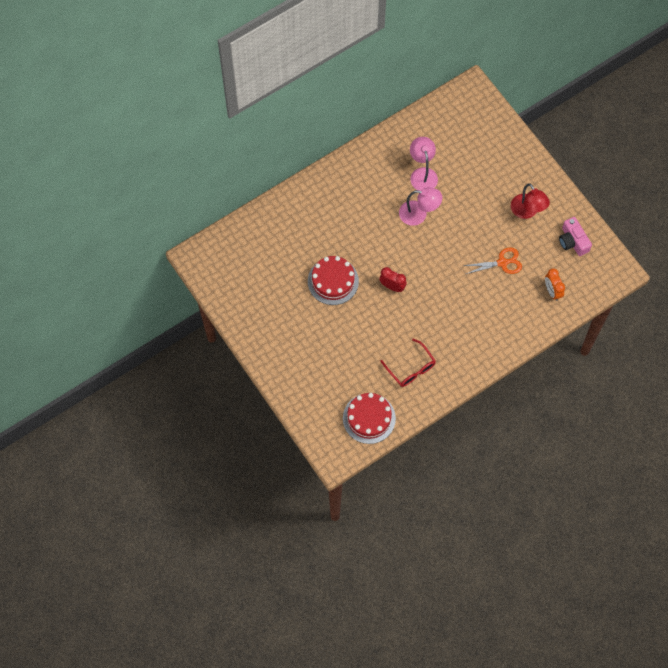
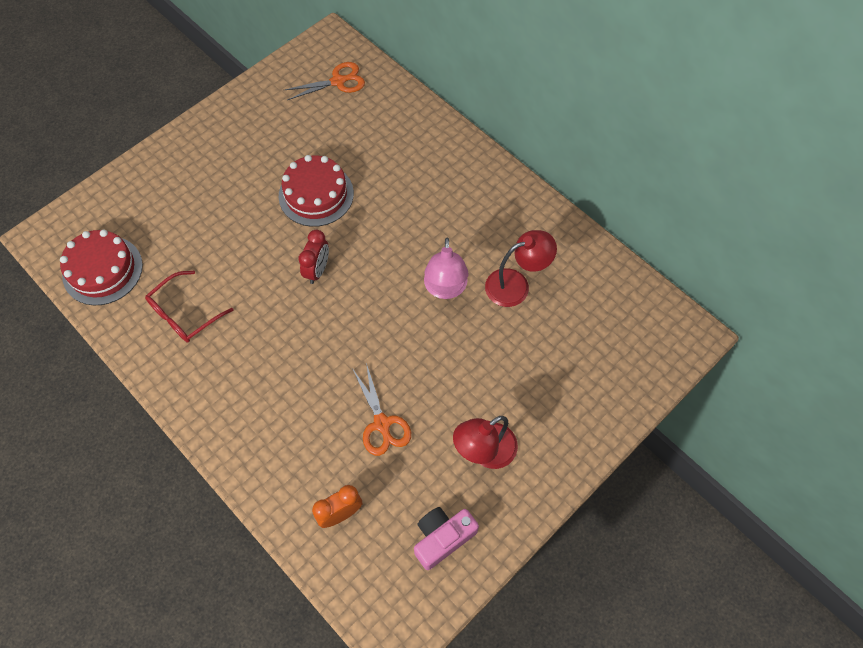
camera: 80 degrees right, 5 degrees down
pink lamp [410,137,438,191] -> red lamp [485,230,557,307]
none -> orange scissors [285,62,365,100]

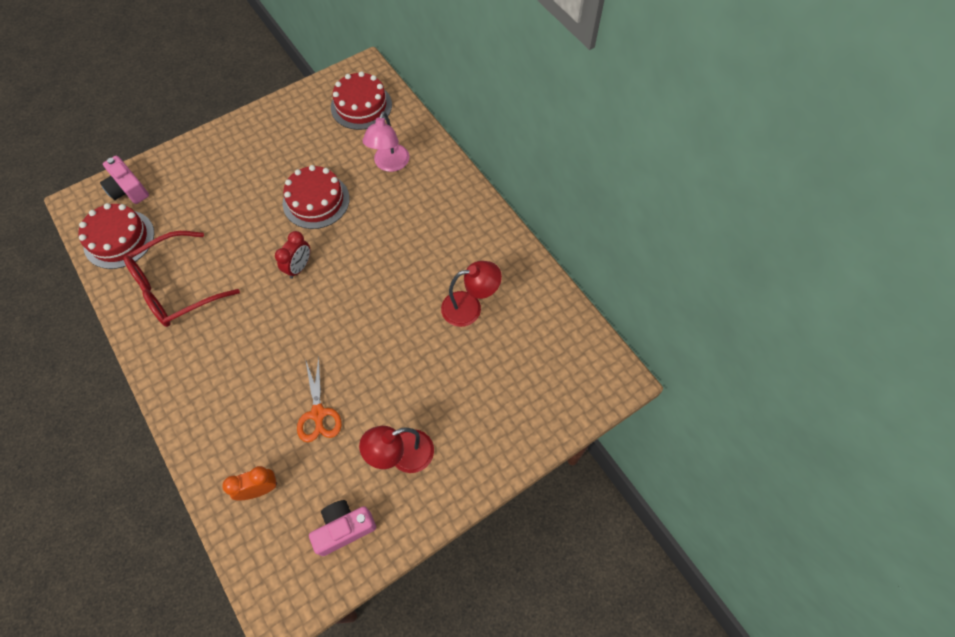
camera: 10 degrees right, 0 degrees up
red glasses [145,271,234,342] -> red glasses [124,231,240,327], size x1.52
orange scissors [285,62,365,100] -> red cake [331,71,392,130]
pink lamp [424,238,469,299] -> pink lamp moved to [363,111,410,172]
none -> pink camera [100,156,149,204]

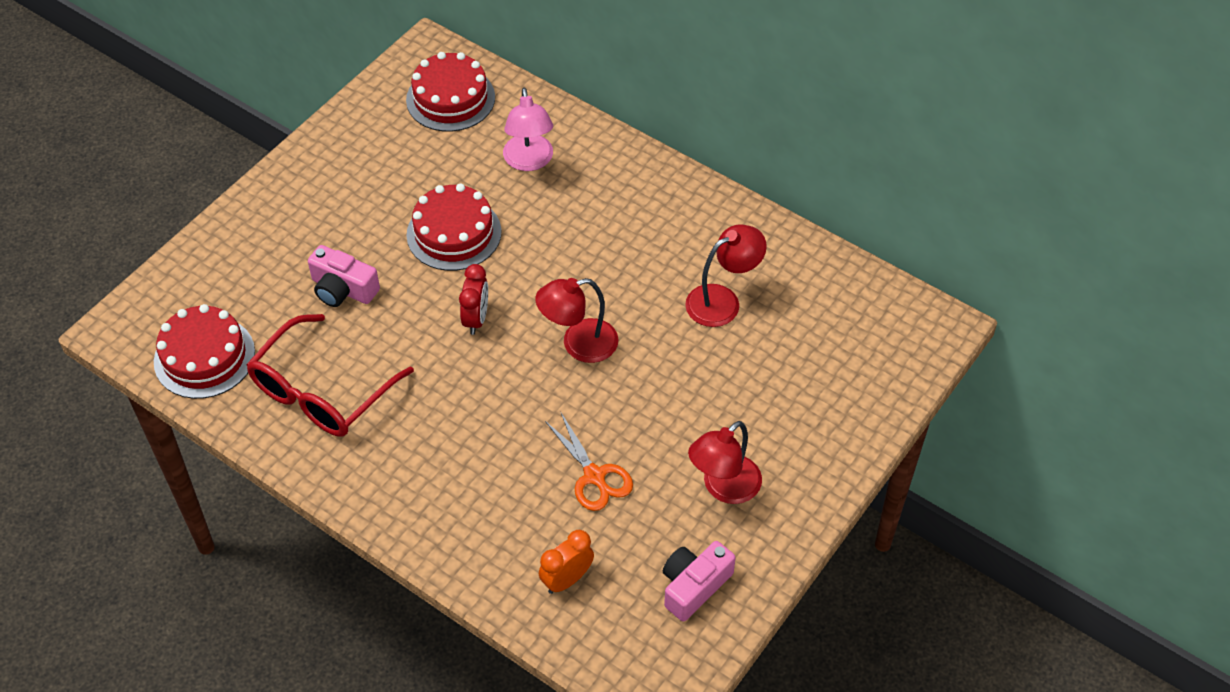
camera: 20 degrees left, 10 degrees down
pink camera [100,156,149,204] -> pink camera moved to [308,245,380,307]
none -> red lamp [535,278,618,363]

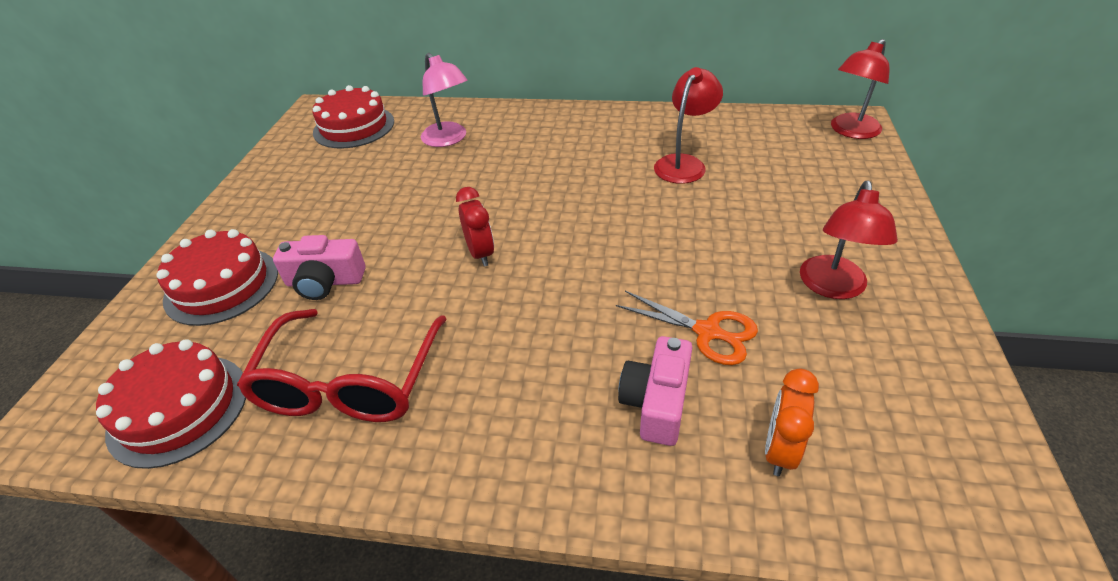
camera: 25 degrees left, 10 degrees down
red cake [406,184,501,271] -> red cake moved to [157,229,278,326]
red lamp [535,278,618,363] -> red lamp moved to [831,39,890,139]
pink camera [663,541,736,622] -> pink camera moved to [618,336,693,446]

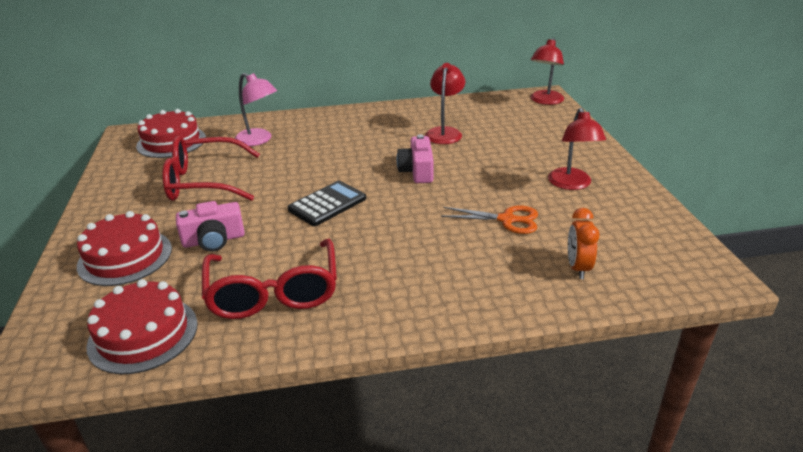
camera: 20 degrees left, 10 degrees down
red clock [456,187,494,266] -> black calculator [287,181,366,226]
pink camera [618,336,693,446] -> pink camera moved to [397,134,434,183]
none -> red glasses [163,136,260,201]

